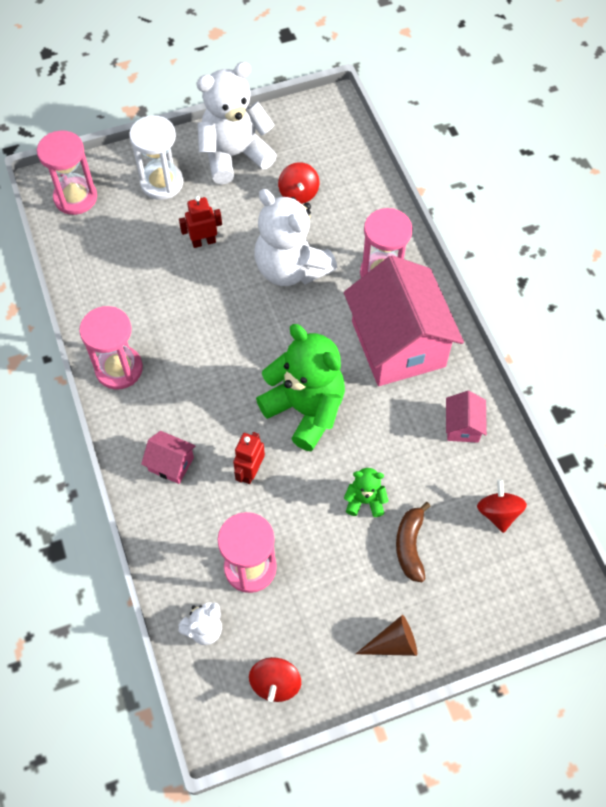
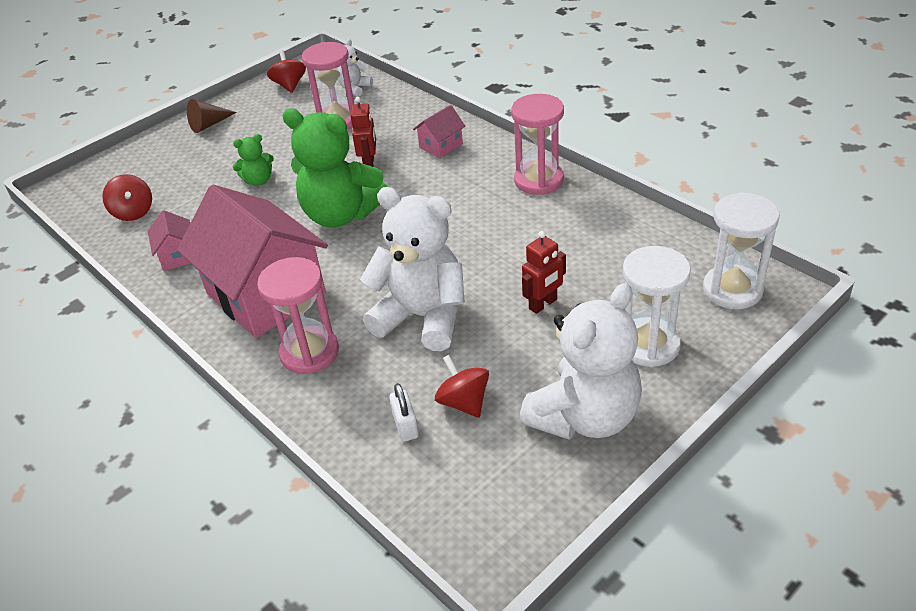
camera: 160 degrees right, 20 degrees down
pink hourglass [37,130,97,215] -> white hourglass [703,192,780,309]
pink house [141,431,196,484] -> pink house turned 45 degrees counterclockwise [413,105,465,158]
brown banana [396,502,430,582] -> none
none -> white padlock [389,383,419,442]

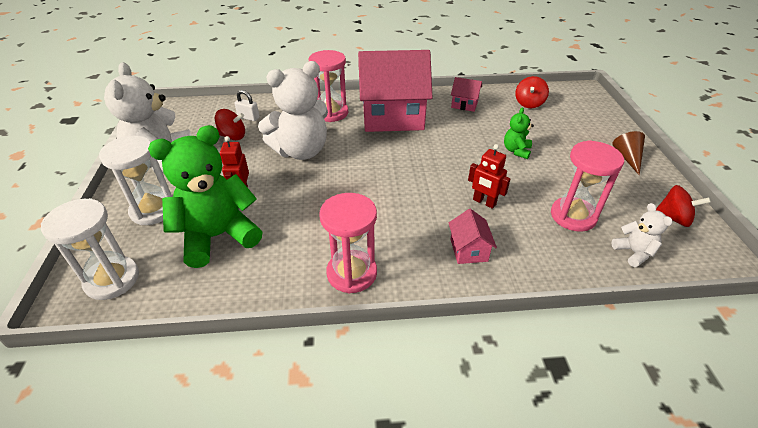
camera: 125 degrees right, 0 degrees up
red spinning top [102,174,152,221] -> red spinning top turned 75 degrees counterclockwise [515,76,549,108]
green teddy bear [282,108,387,228] -> green teddy bear moved to [148,125,262,268]

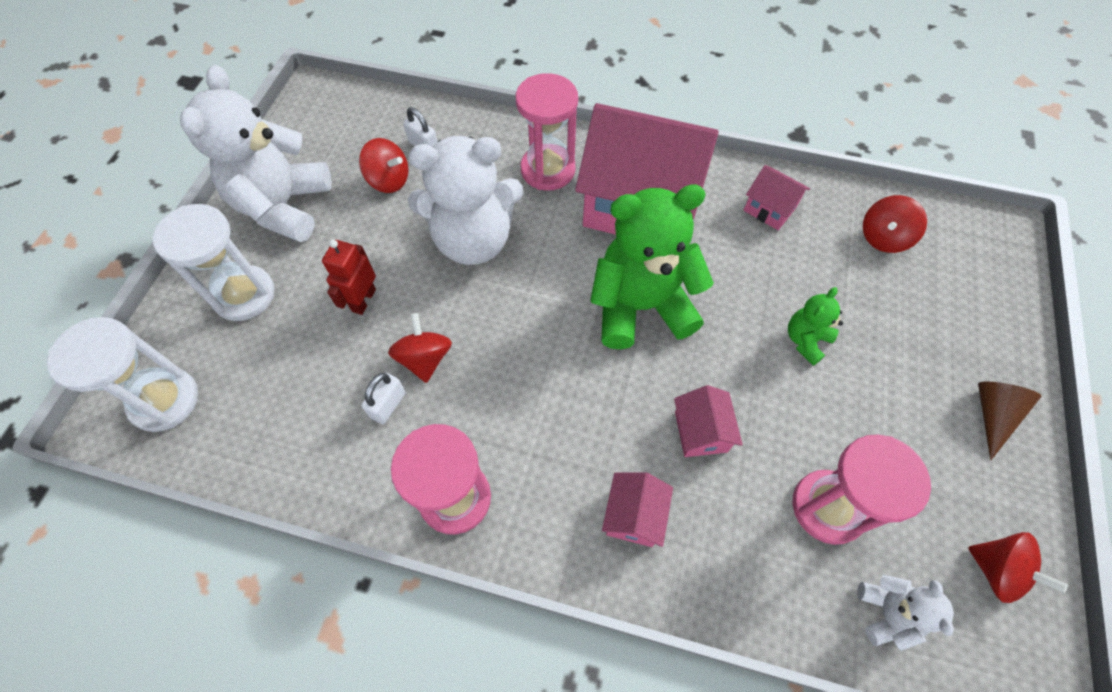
camera: 20 degrees right, 20 degrees up
green teddy bear [148,125,262,268] -> green teddy bear moved to [590,185,714,350]
red robot [468,144,510,209] -> pink house [674,385,743,457]
none -> white padlock [361,373,406,424]
none -> red spinning top [388,313,452,383]

